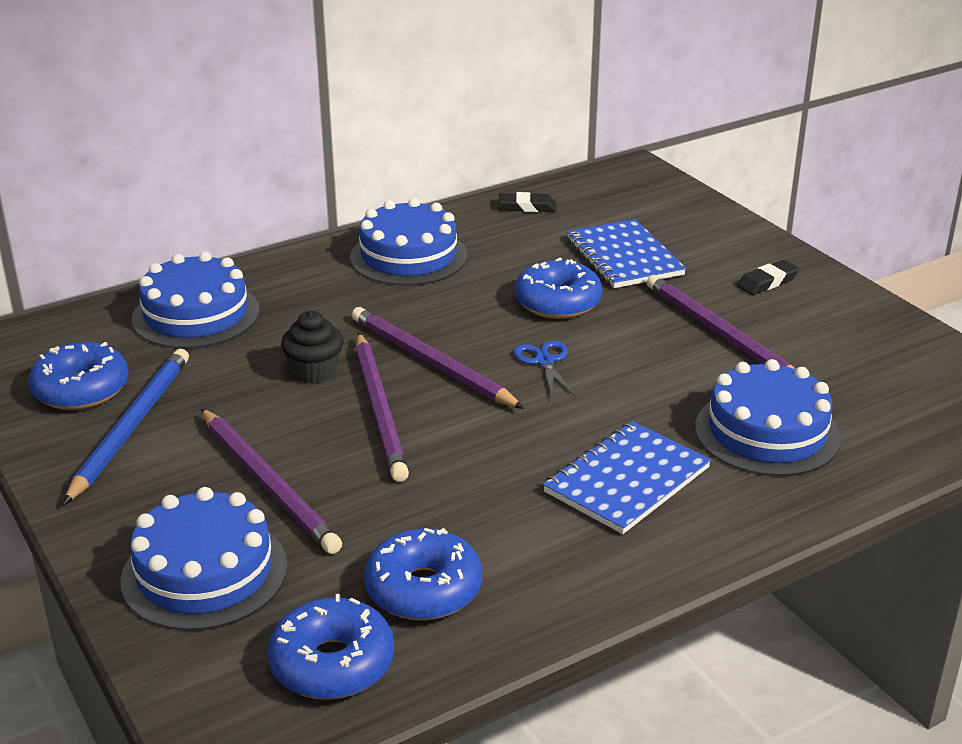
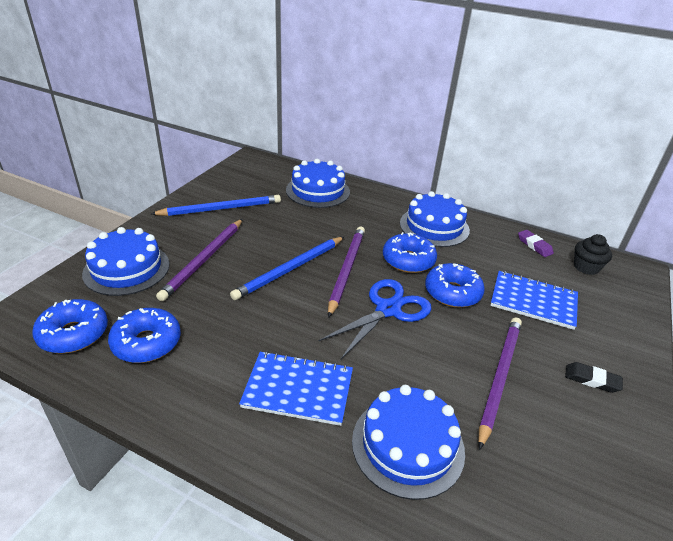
camera: 55 degrees right, 5 degrees up
blue donut [28,342,129,410] -> blue donut moved to [383,232,437,273]
black cupcake [281,311,344,383] -> black cupcake moved to [574,234,612,275]
purple pencil [355,333,409,482] -> blue pencil [230,237,344,300]
black eraser [499,192,556,212] -> purple eraser [518,230,554,257]
blue scissors [514,341,576,397] -> blue scissors [318,279,432,359], size x1.88
blue notebook [567,219,686,288] -> blue notebook turned 75 degrees clockwise [490,271,578,330]

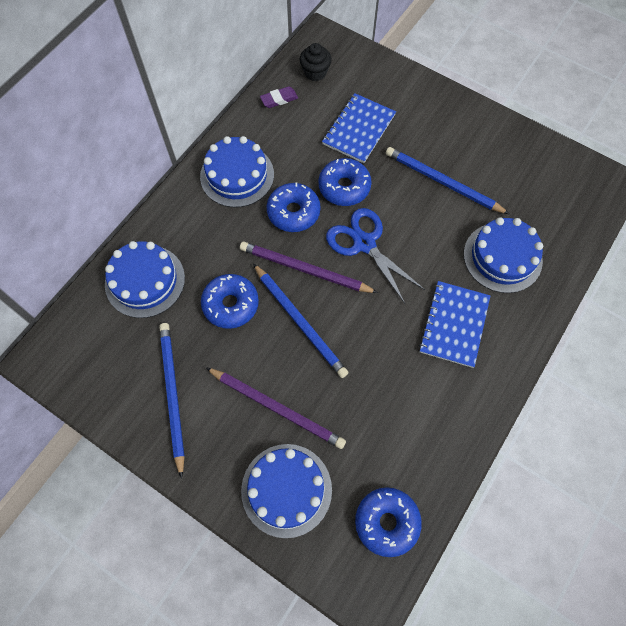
camera: 80 degrees left, 30 degrees up
blue donut [108,308,181,363] -> blue donut moved to [201,274,259,329]
purple pencil [478,317,522,450] -> blue pencil [386,147,509,214]
black eraser [565,362,623,393] -> none

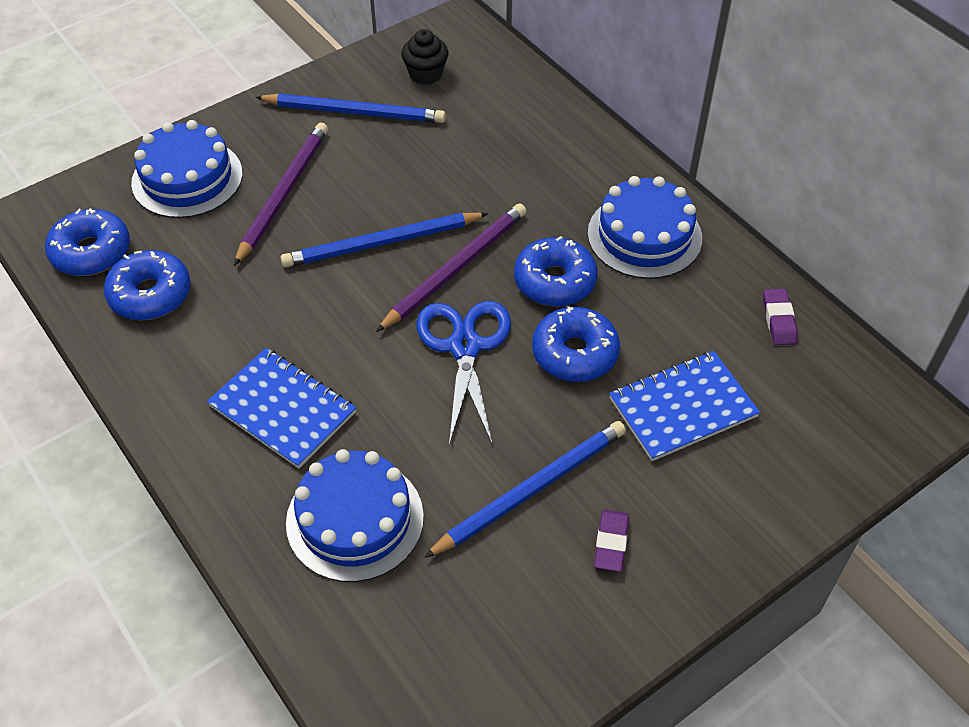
camera: 110 degrees right, 15 degrees down
blue cake [105,241,185,318] -> none
blue donut [201,274,259,329] -> blue donut moved to [104,250,191,320]
purple pencil [206,367,346,449] -> purple pencil turned 150 degrees clockwise [234,123,328,266]
black cupcake [300,43,332,81] -> black cupcake moved to [401,29,448,85]
blue notebook [322,93,396,163] -> blue notebook turned 75 degrees counterclockwise [609,351,760,461]
blue scissors [326,208,425,304] -> blue scissors turned 75 degrees counterclockwise [417,301,511,445]
none -> purple eraser [594,510,629,572]

